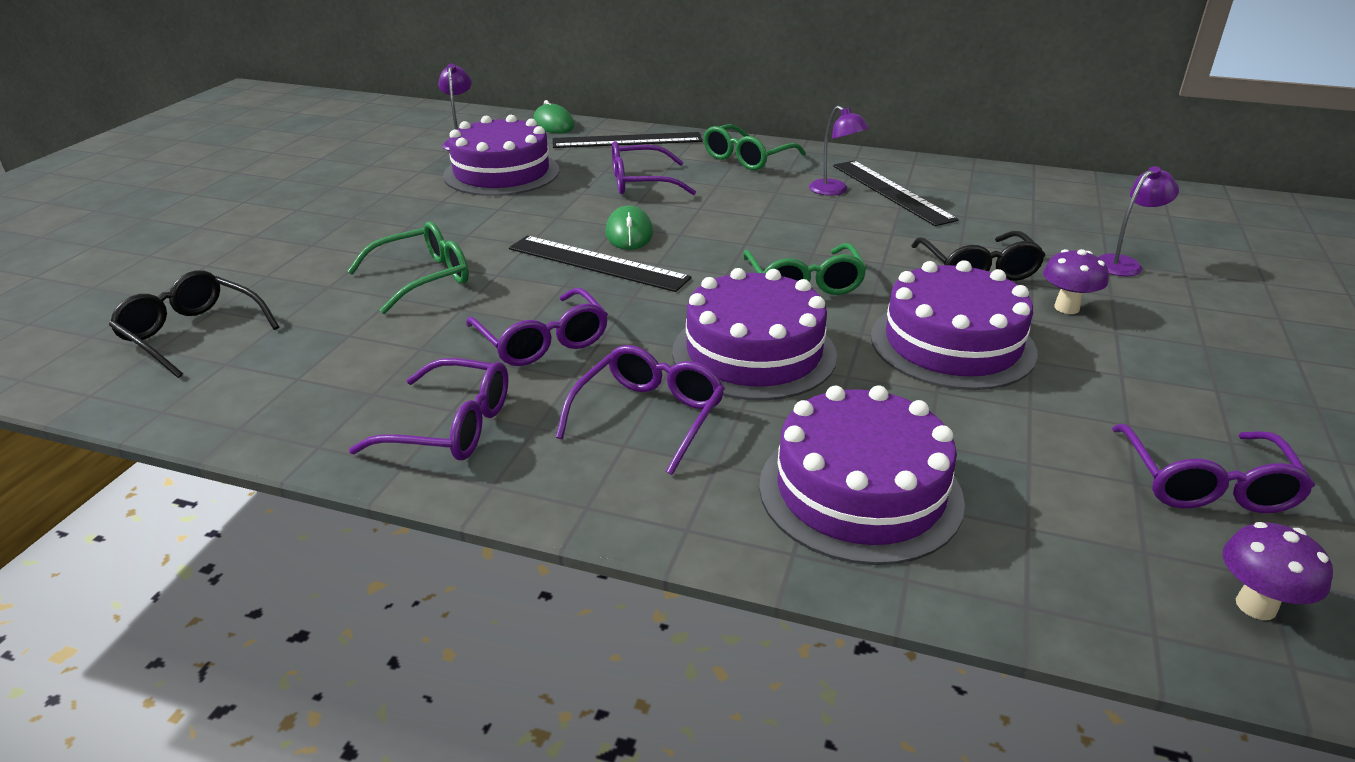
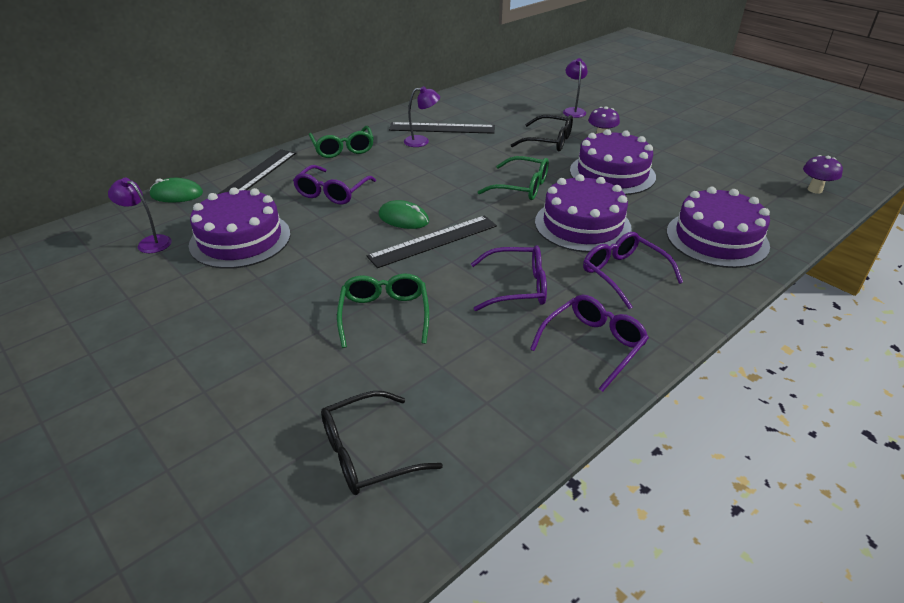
camera: 60 degrees left, 5 degrees up
purple glasses [1112,424,1315,513] -> none

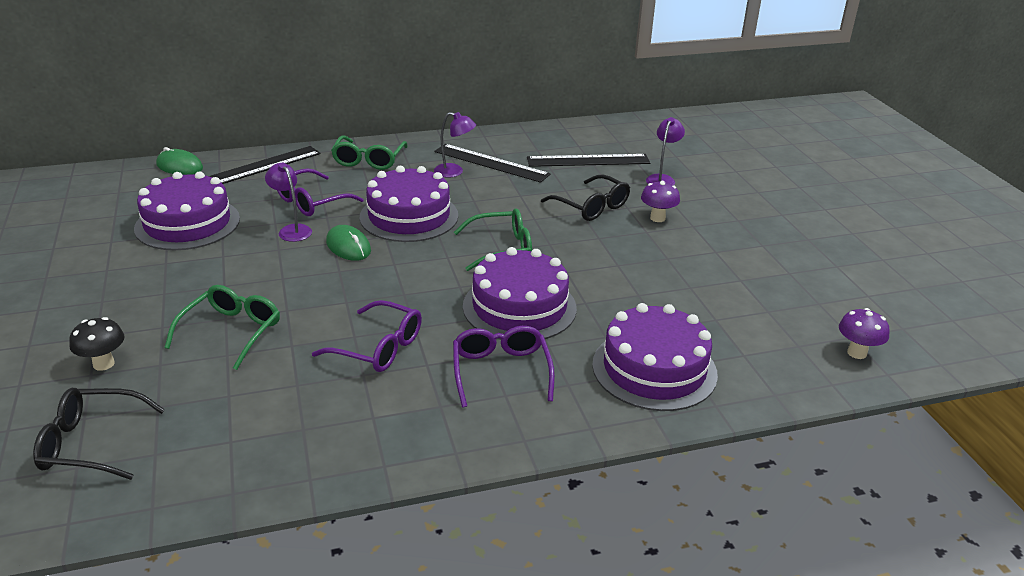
camera: 25 degrees right, 5 degrees down
purple lamp [108,178,172,253] -> purple lamp moved to [265,162,312,242]
black ruler [367,216,497,268] -> black ruler moved to [527,154,650,167]
green glasses [478,156,549,200] -> green glasses turned 60 degrees counterclockwise [454,208,532,271]
purple glasses [530,295,649,392] -> none
purple cake [570,129,656,195] -> purple cake moved to [360,166,458,242]
none -> black mushroom [69,317,125,371]

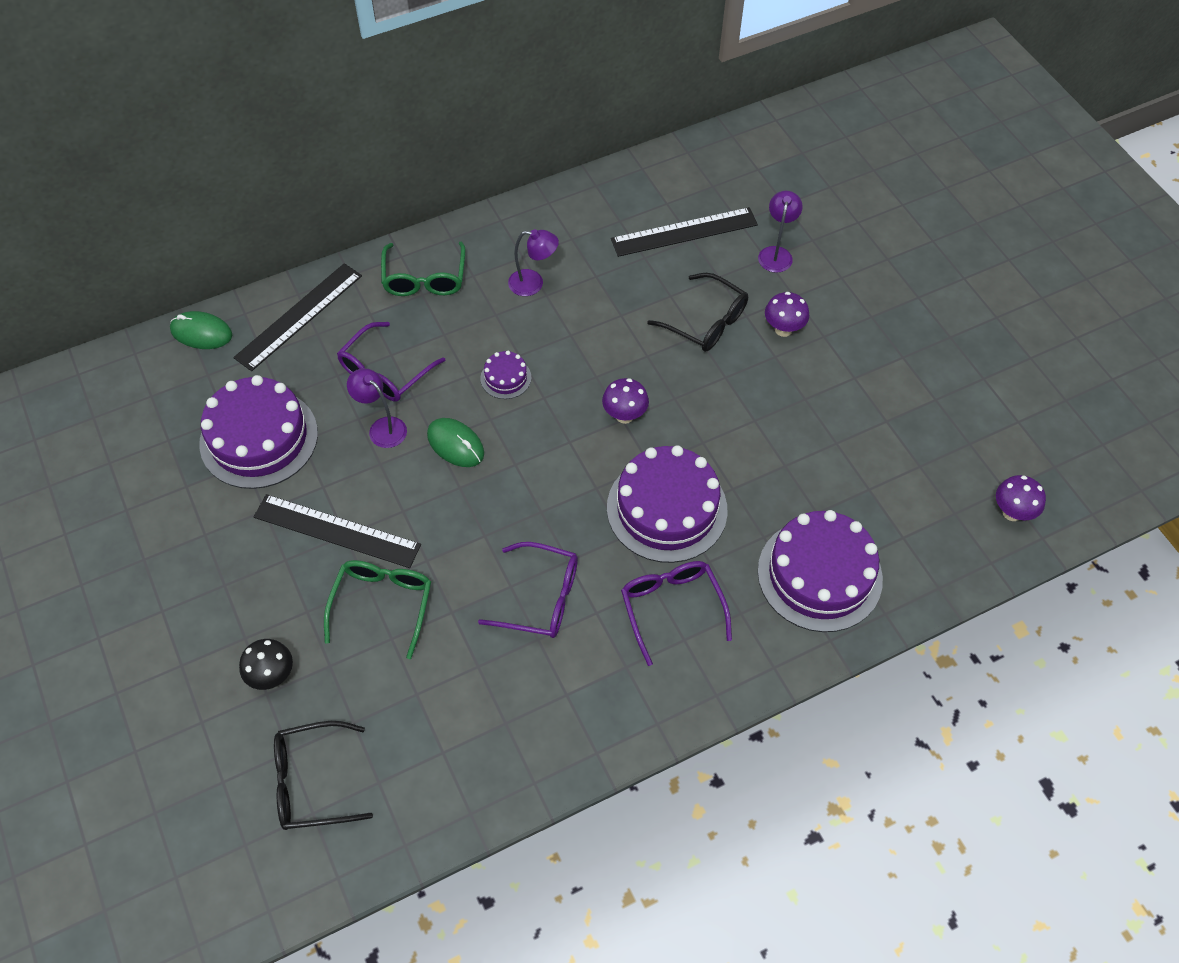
camera: 10 degrees left, 25 degrees up
purple cake [360,166,458,242] -> purple cake [480,351,532,399], size x0.45
black ruler [435,144,551,183] -> black ruler moved to [254,494,421,568]
green glasses [454,208,532,271] -> purple mushroom [602,378,649,424]

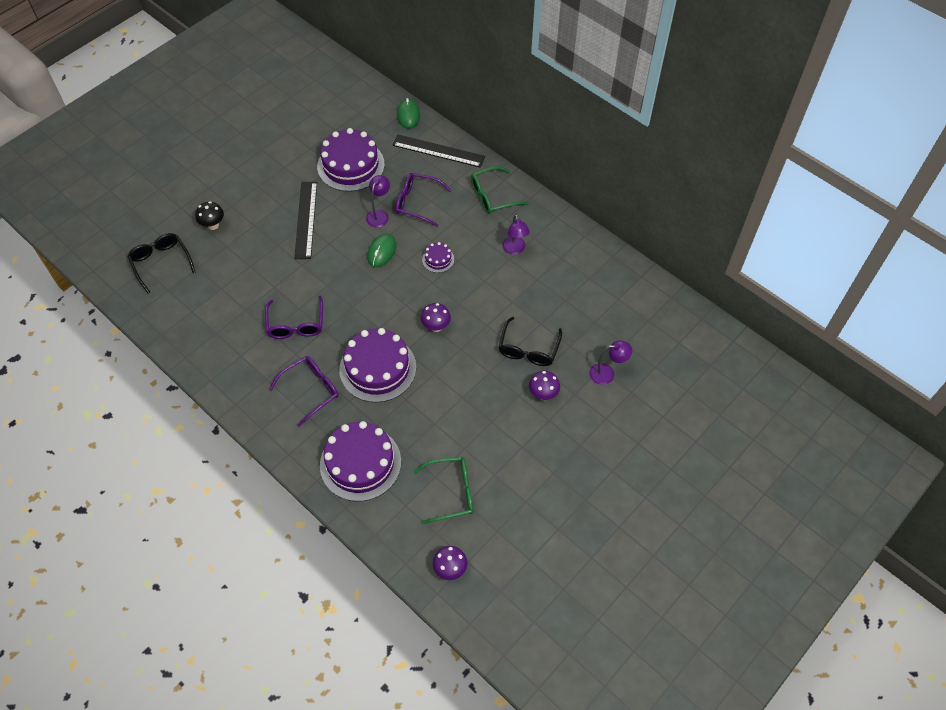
camera: 70 degrees right, 0 degrees up
green glasses [324,560,431,659] -> green glasses moved to [413,457,473,524]
black ruler [611,207,758,257] -> none

